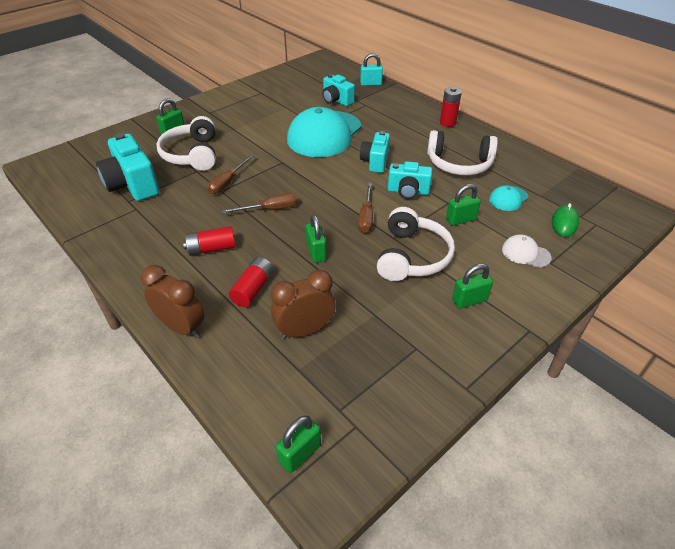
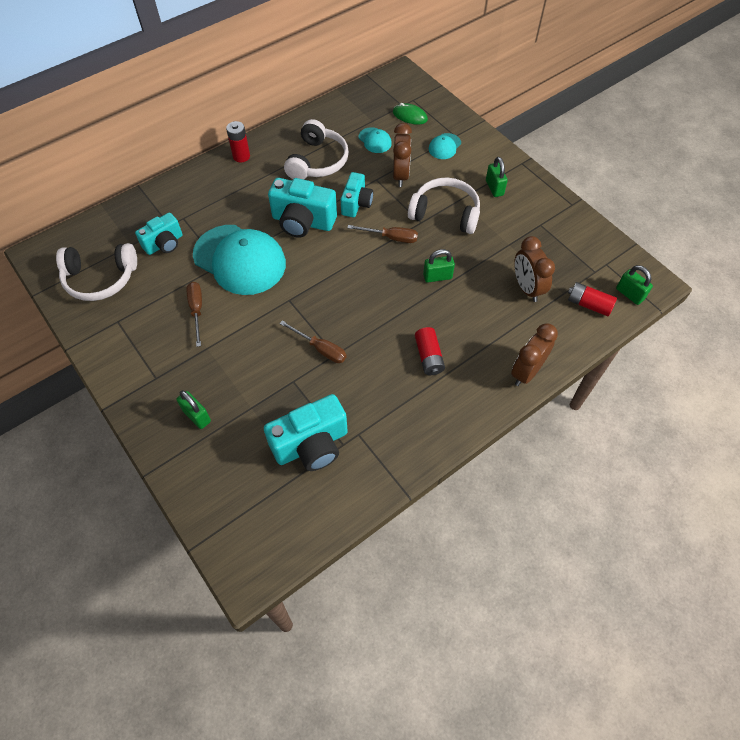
camera: 85 degrees left, 15 degrees up
white headphones [157,116,216,171] -> white headphones moved to [56,243,137,301]
brown screwdriver [222,193,298,214] -> brown screwdriver moved to [186,282,202,347]
red battery [229,257,274,307] -> red battery moved to [568,282,617,316]
turquoise padlock [360,53,383,86] -> none
turquoise camera [360,131,390,173] -> turquoise camera [268,178,337,238], size x1.58
green padlock [446,184,481,226] -> brown clock [393,123,412,187]
white cap [502,234,552,268] -> turquoise cap [428,133,461,159]

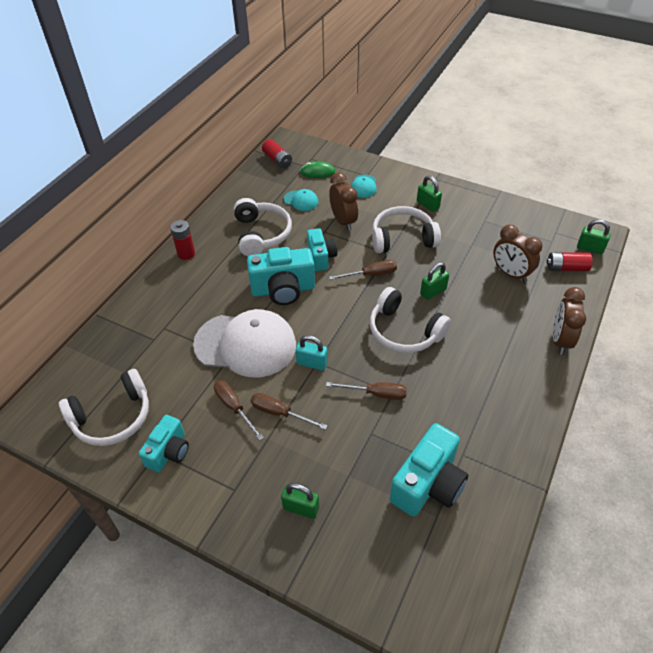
camera: 25 degrees left, 10 degrees down
turquoise camera [135,213,183,255] -> turquoise camera moved to [139,415,189,472]
turquoise cap [193,225,286,295] -> white cap [193,309,296,377]
red battery [415,327,445,375] -> red battery moved to [262,139,292,168]
none -> brown screwdriver [251,393,327,430]
none -> turquoise padlock [296,335,328,370]
none -> white headphones [370,287,451,353]

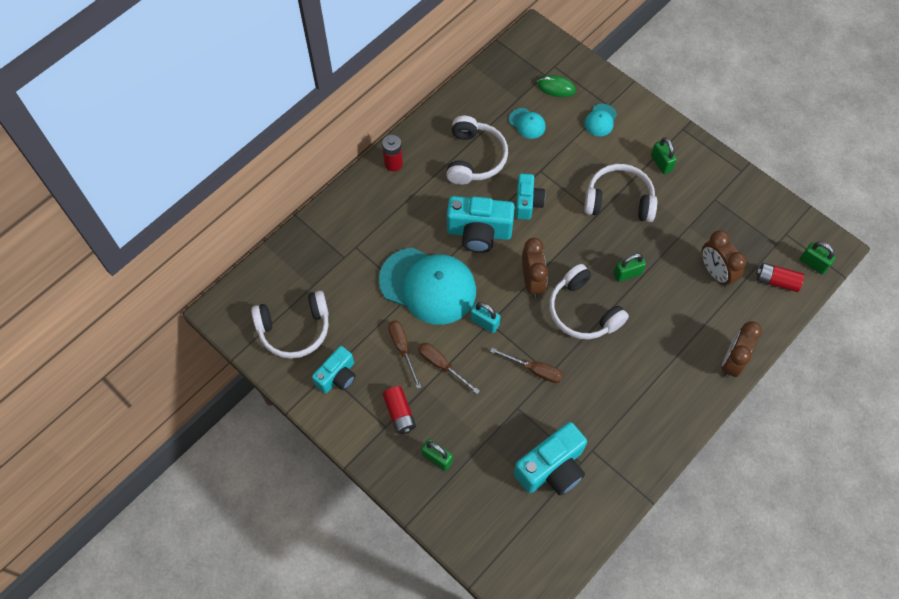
camera: 15 degrees right, 15 degrees up
white cap [193,309,296,377] -> turquoise cap [379,248,476,325]
red battery [262,139,292,168] -> red battery moved to [383,386,416,434]
brown clock [329,172,358,231] -> brown clock moved to [522,238,548,298]
brown screwdriver [329,260,397,280] -> none

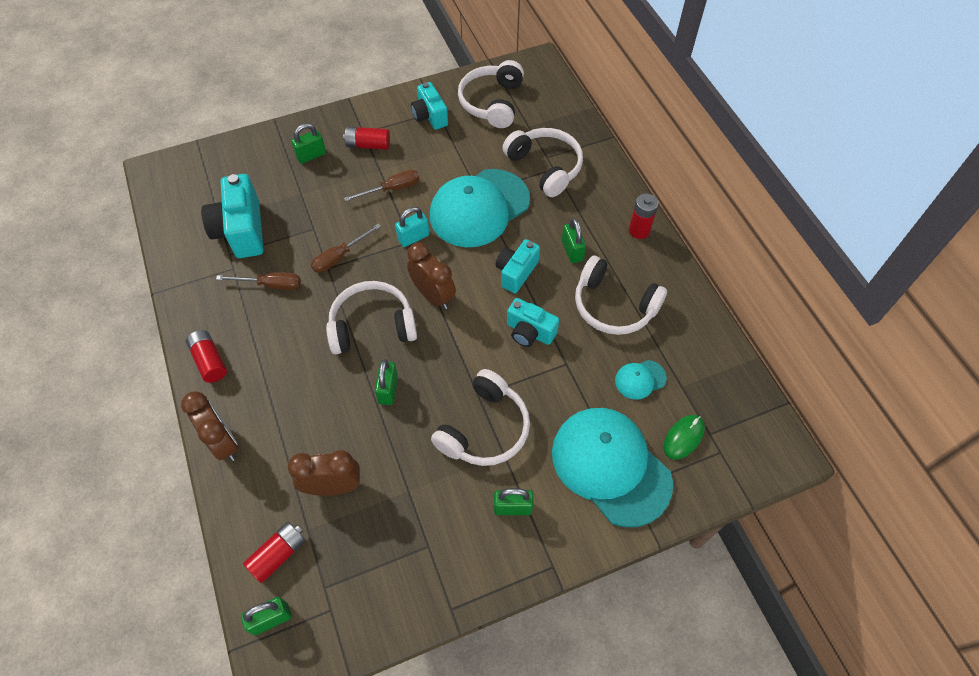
camera: 115 degrees right, 5 degrees down
brown screwdriver [388,320,421,389] -> brown screwdriver moved to [216,272,301,290]
turquoise camera [447,196,515,253] -> turquoise camera [496,239,540,293], size x0.63
brown clock [522,238,548,298] -> brown clock turned 150 degrees counterclockwise [407,243,456,309]
turquoise cap [584,104,617,136] -> turquoise cap [552,408,673,527], size x2.34
none -> red battery [186,330,227,383]
none -> white headphones [502,128,583,197]
none -> green padlock [562,218,586,263]

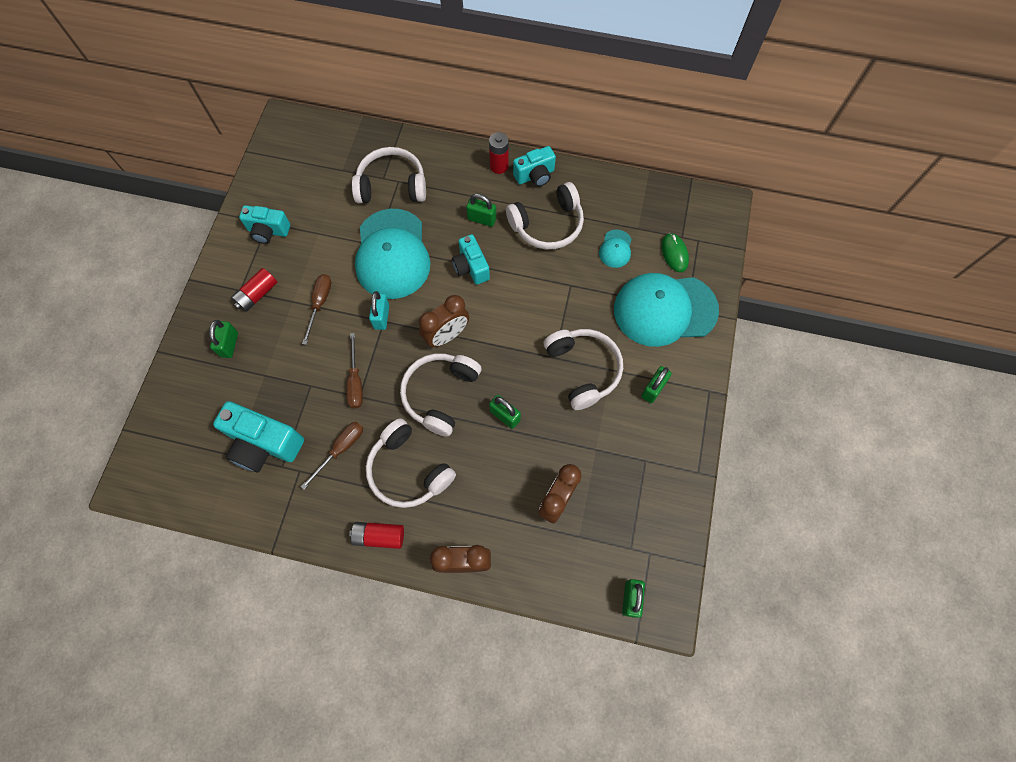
camera: 55 degrees left, 10 degrees up
red battery [243,522,306,583] -> none
brown clock [407,243,456,309] -> brown clock turned 150 degrees clockwise [419,295,469,347]
white headphones [458,60,524,128] -> white headphones moved to [366,418,456,508]
turquoise camera [507,298,559,347] -> turquoise camera moved to [513,146,556,187]

